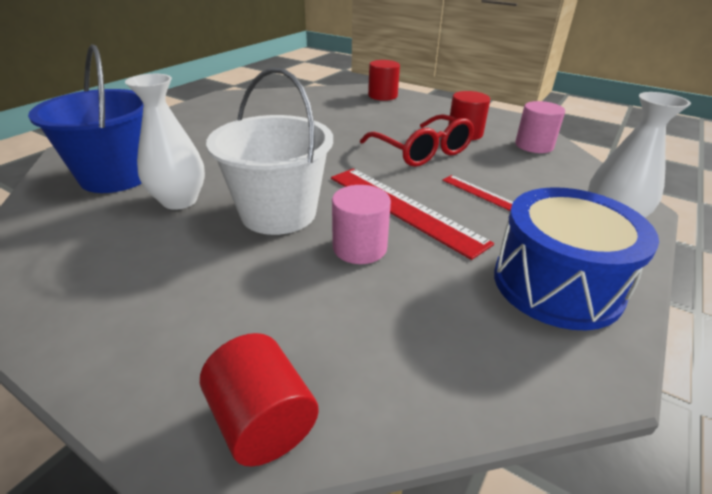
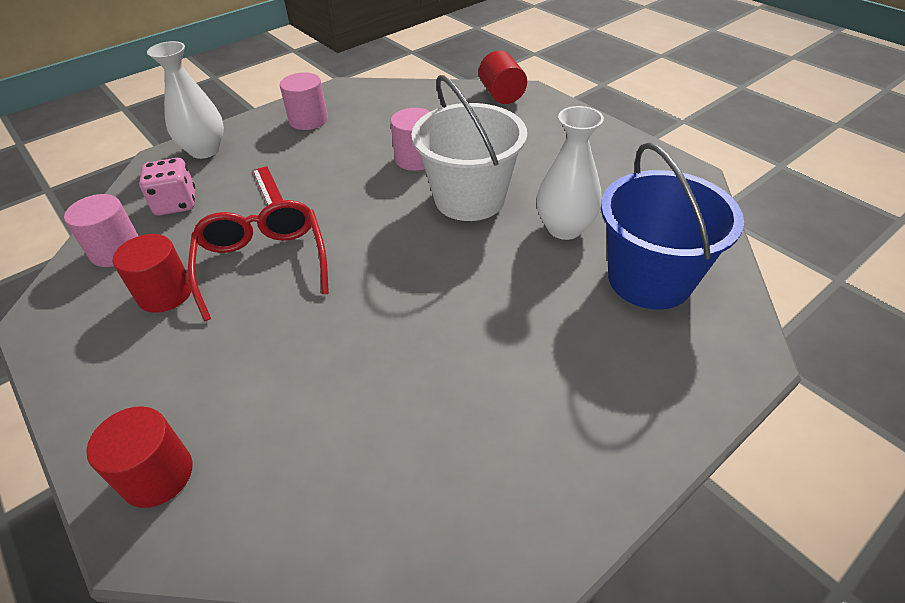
camera: 160 degrees left, 10 degrees up
red ruler [331,168,494,260] -> none
blue drum [494,187,659,330] -> pink cylinder [280,72,328,130]
none -> pink dice [139,158,195,215]

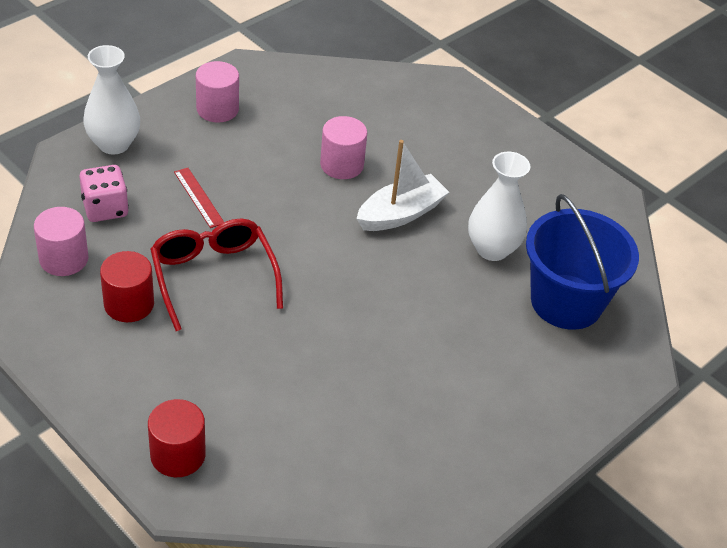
camera: 10 degrees left, 0 degrees up
white bucket [411,75,527,221] -> white boat [356,140,449,231]
red cylinder [479,50,527,104] -> none

